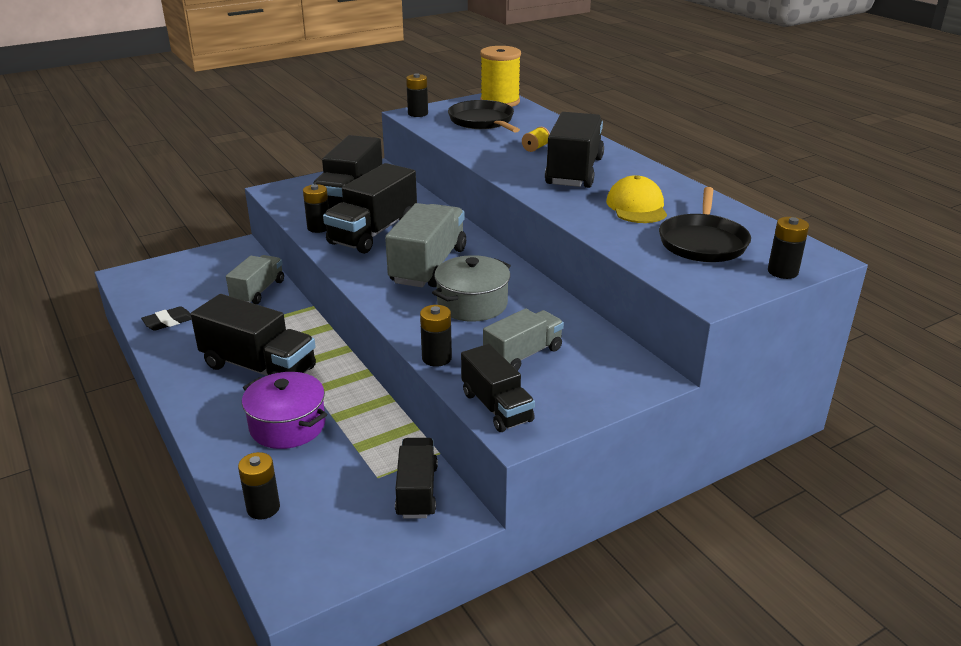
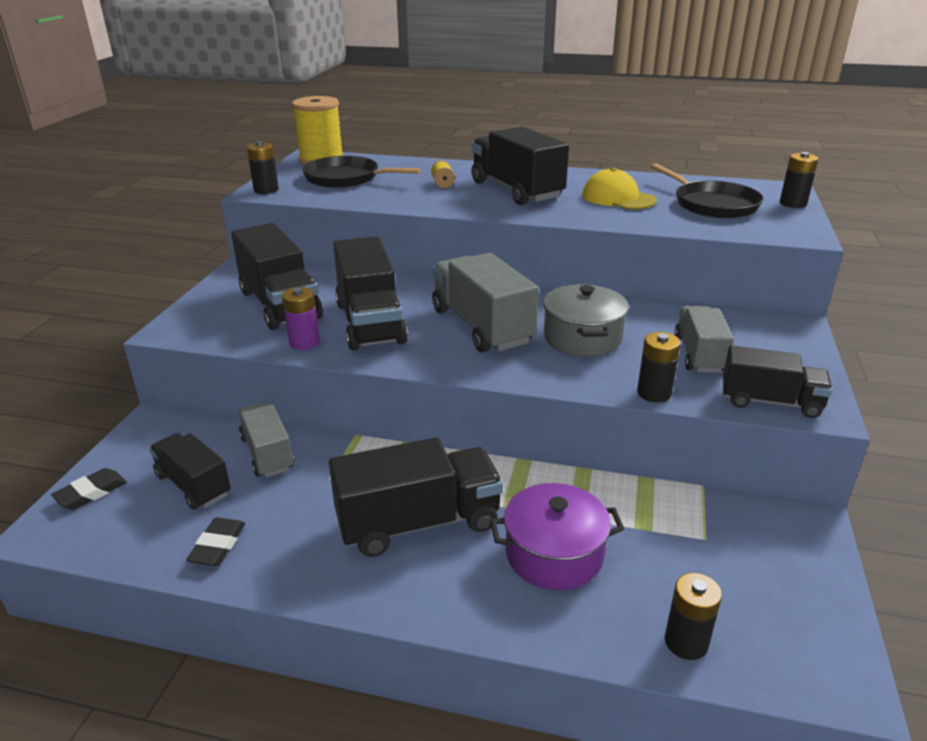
camera: 45 degrees left, 0 degrees up
black battery [303,184,329,233] -> purple battery [282,287,320,350]
black truck [395,438,438,519] -> black truck moved to [149,433,231,510]
none -> black eraser [51,468,127,510]

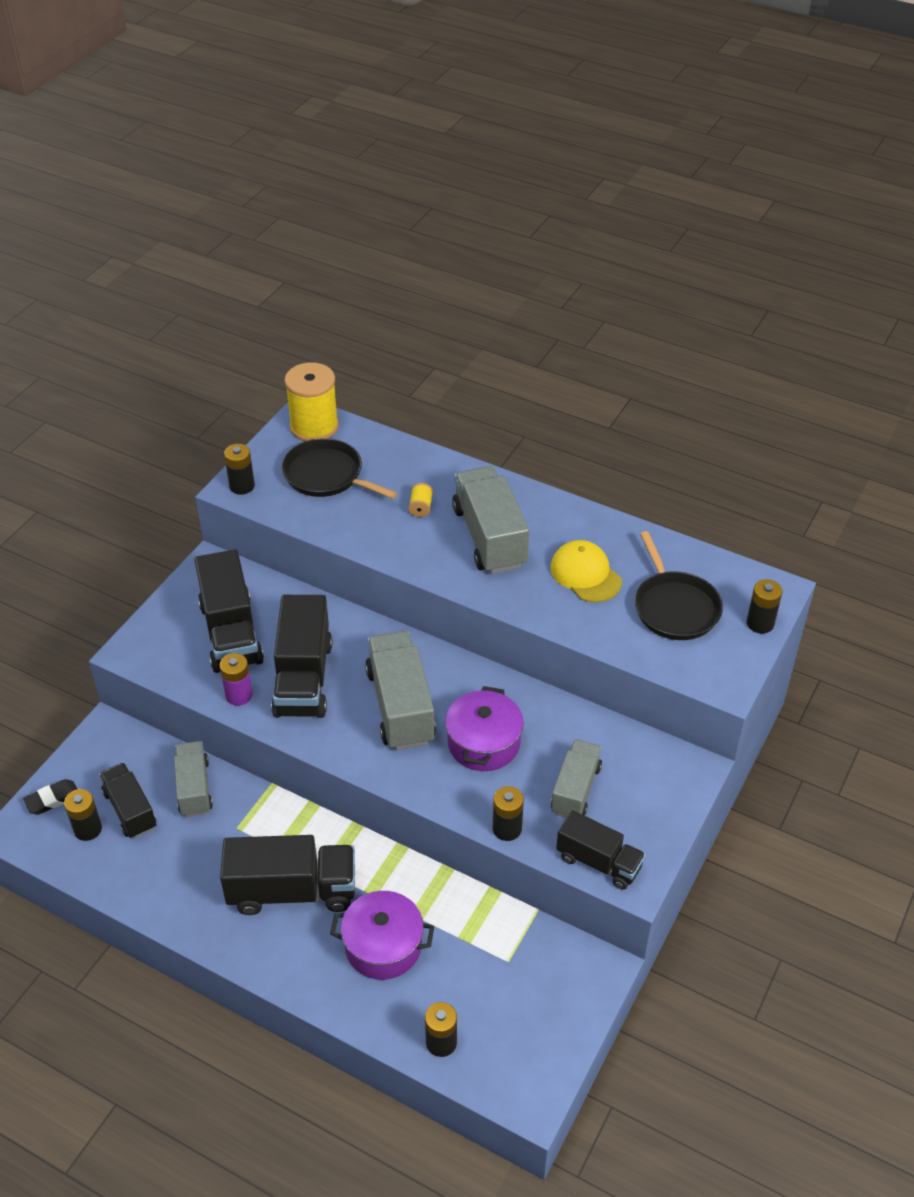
camera: 15 degrees right, 15 degrees up
black eraser [186,518,245,566] -> none
black truck [471,127,569,205] -> grey truck [452,466,529,574]
grey pot [543,284,629,357] -> purple pot [445,686,524,771]
none -> black battery [64,789,102,841]

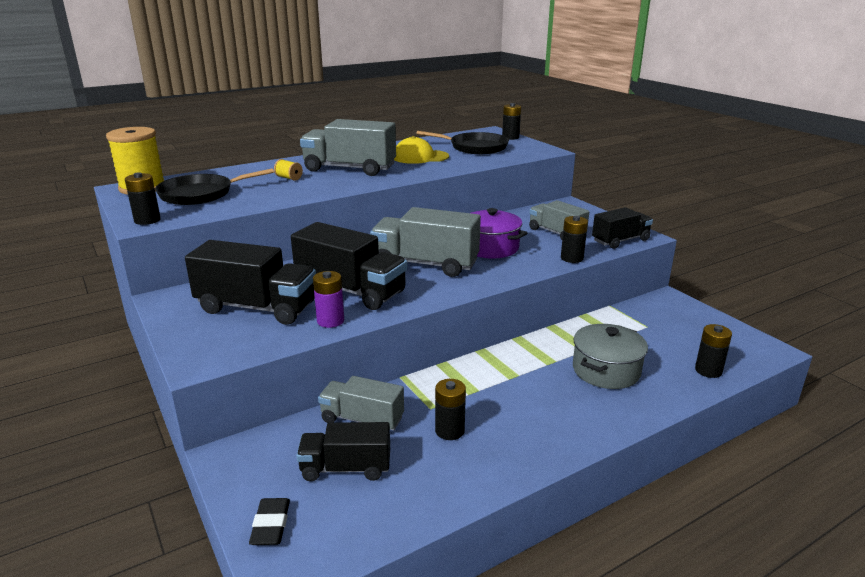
camera: 60 degrees left, 20 degrees down
black battery [64,789,102,841] -> black battery moved to [435,379,466,440]
black truck [220,835,355,915] -> none
purple pot [330,891,434,980] -> grey pot [573,324,648,389]

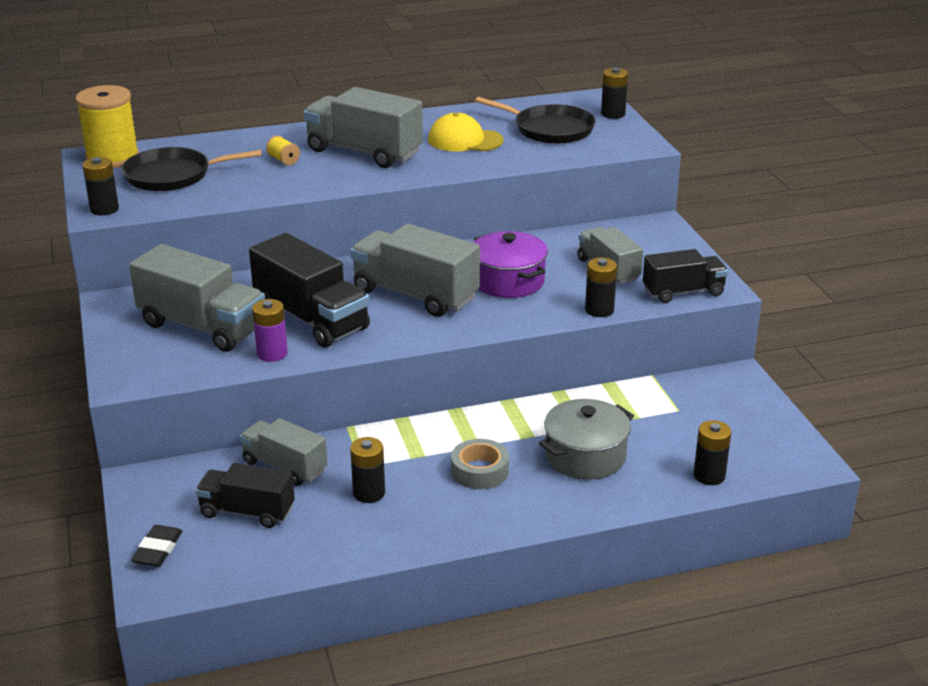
camera: 15 degrees right, 5 degrees up
black truck [185,240,316,325] -> grey truck [129,244,265,352]
none -> grey tape [451,439,509,489]

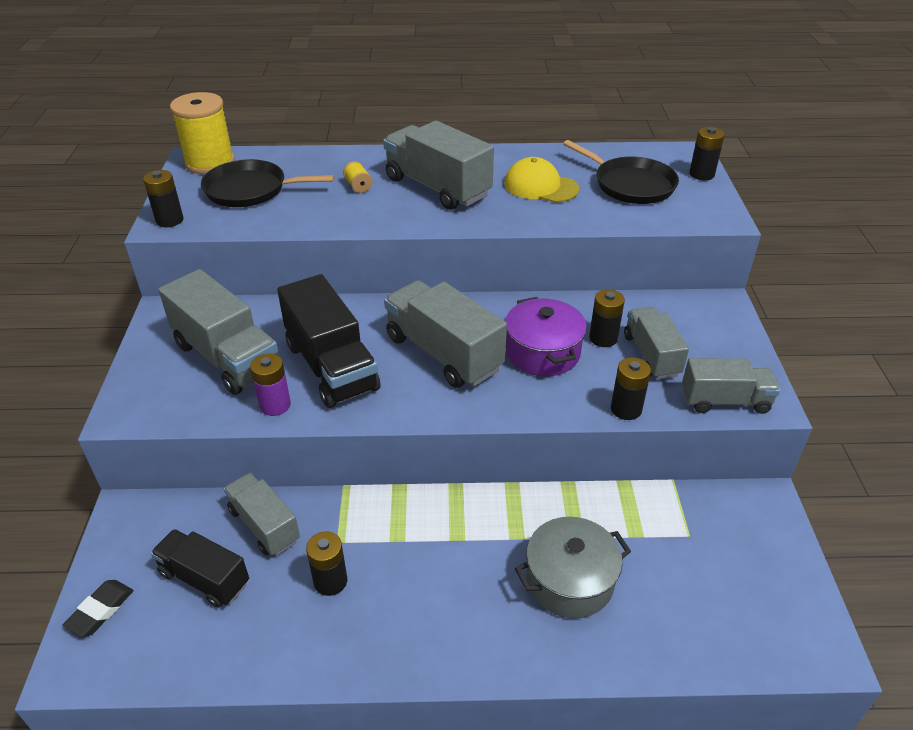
camera: 15 degrees right, 10 degrees up
grey tape [451,439,509,489] -> none
black truck [643,249,728,303] -> grey truck [682,358,780,414]
black battery [694,420,731,485] -> black battery moved to [589,289,625,347]

